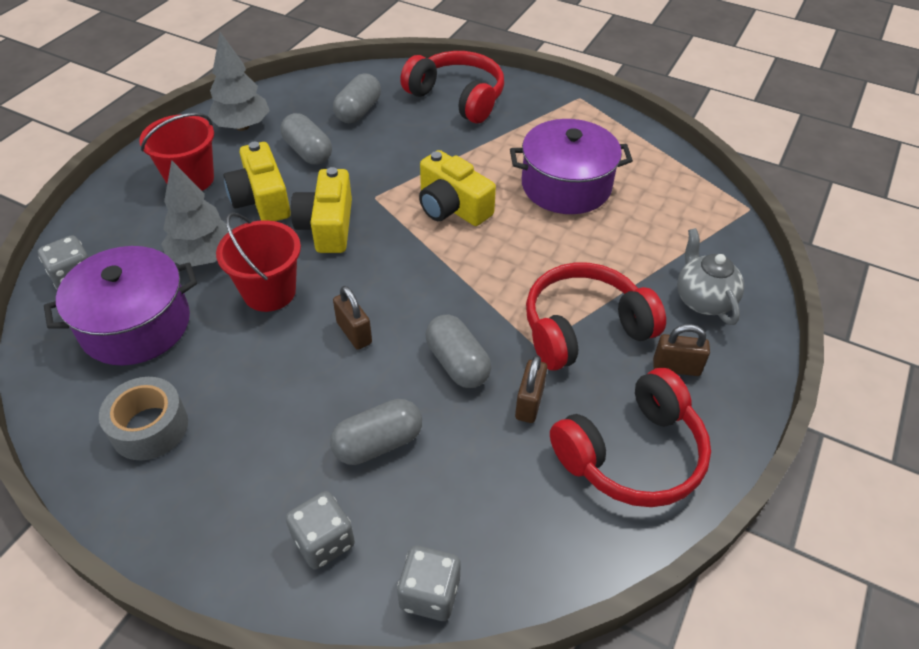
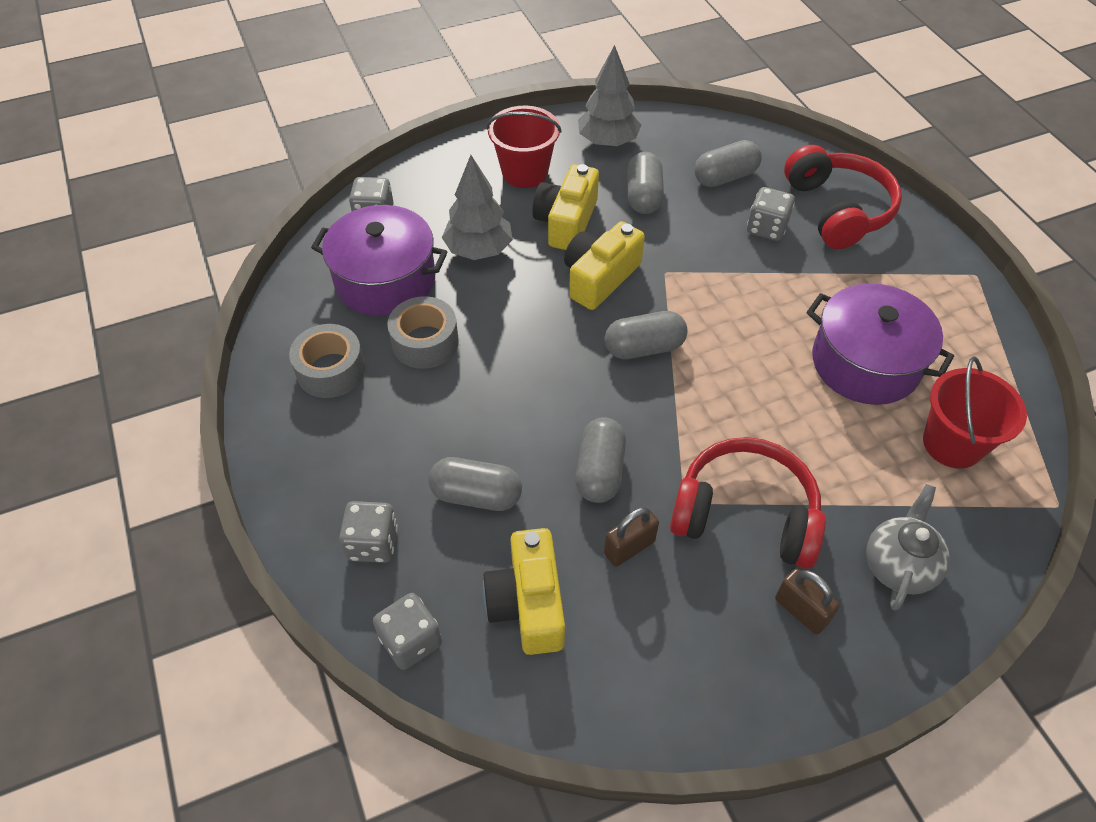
camera: 40 degrees right, 5 degrees up
red bucket [216,212,301,312] -> red bucket moved to [923,356,1027,469]
brown padlock [333,286,372,350] -> none
yellow camera [419,150,496,226] -> yellow camera moved to [483,528,565,655]
red headphones [550,368,711,507] -> none
none -> grey tape [387,296,459,369]
none -> grey capsule [605,311,688,359]
none -> grey dice [747,187,795,241]

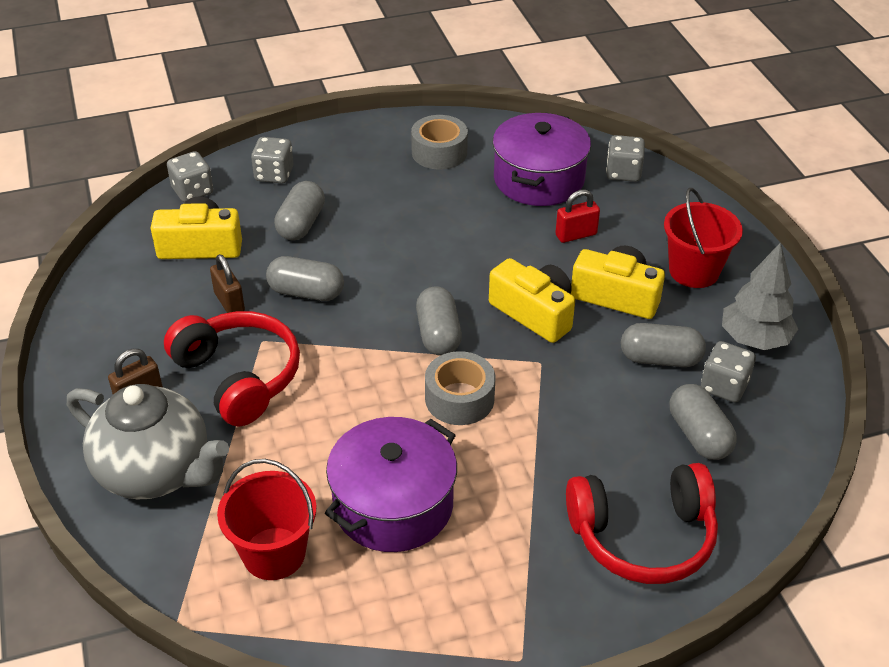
camera: 95 degrees right, 10 degrees down
grey tape [387,296,459,369] -> grey tape moved to [425,351,495,425]
grey tree [442,155,513,260] -> red padlock [555,189,600,243]
red headphones [670,437,826,569] -> red headphones turned 60 degrees counterclockwise [164,311,300,426]
grey dice [747,187,795,241] -> grey dice moved to [701,341,756,403]
grey teapot [866,484,950,610] -> grey teapot [67,384,229,499], size x1.65

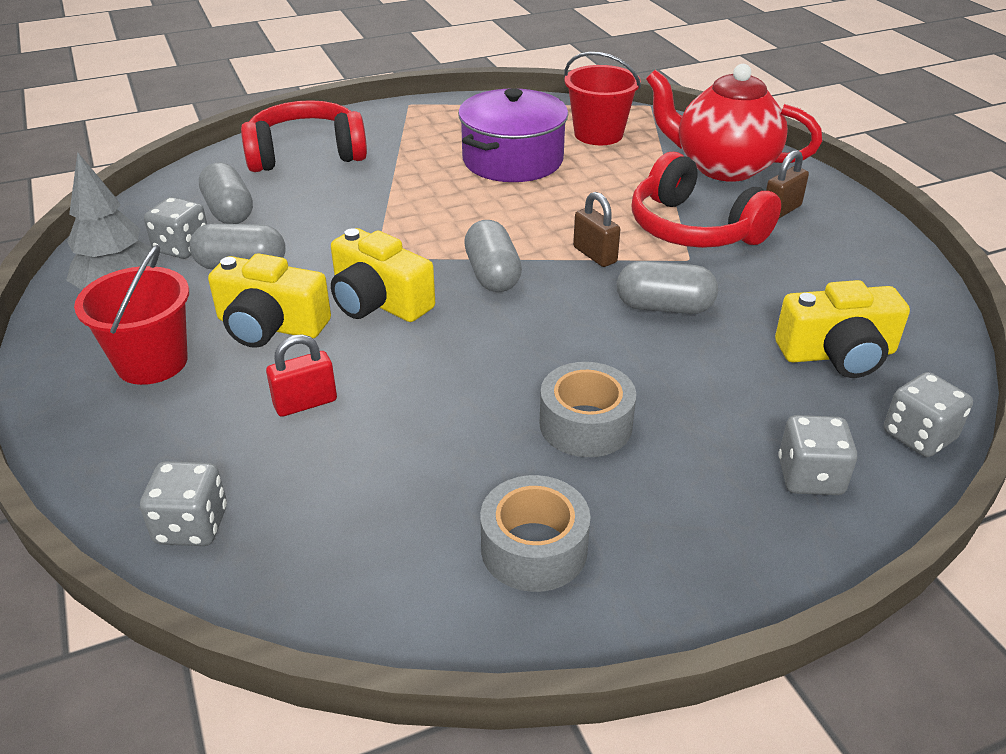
camera: 175 degrees right, 5 degrees down
grey teapot [67,384,229,499] -> red teapot [646,64,823,182]
brown padlock [210,254,245,313] -> brown padlock moved to [573,192,620,267]
grey capsule [274,181,325,241] -> none
grey tape [425,351,495,425] -> grey tape moved to [539,362,636,457]
purple pot [493,113,591,206] -> none

